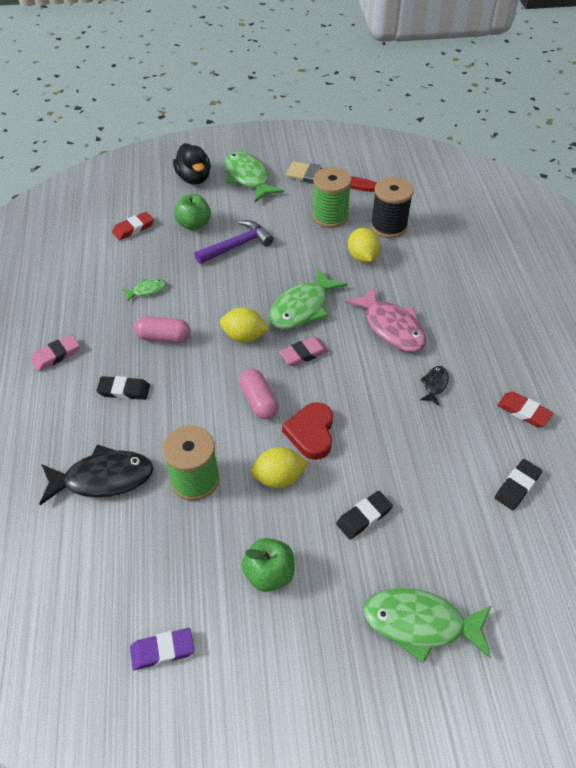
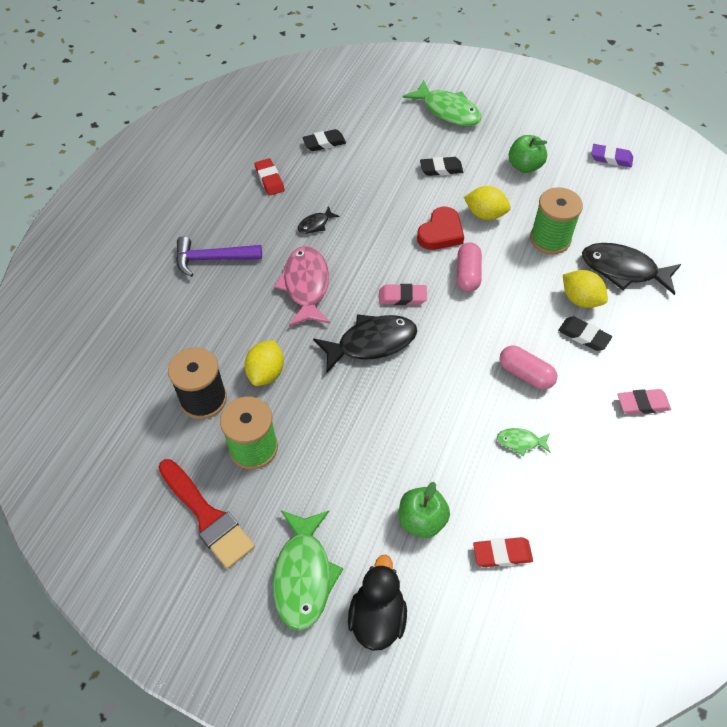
camera: 150 degrees left, 5 degrees up
purple hammer [195,220,274,264] -> purple hammer moved to [176,236,262,277]
yellow lemon [220,307,269,343] -> yellow lemon moved to [563,270,608,308]
green fish [269,268,347,329] -> black fish [313,314,417,373]

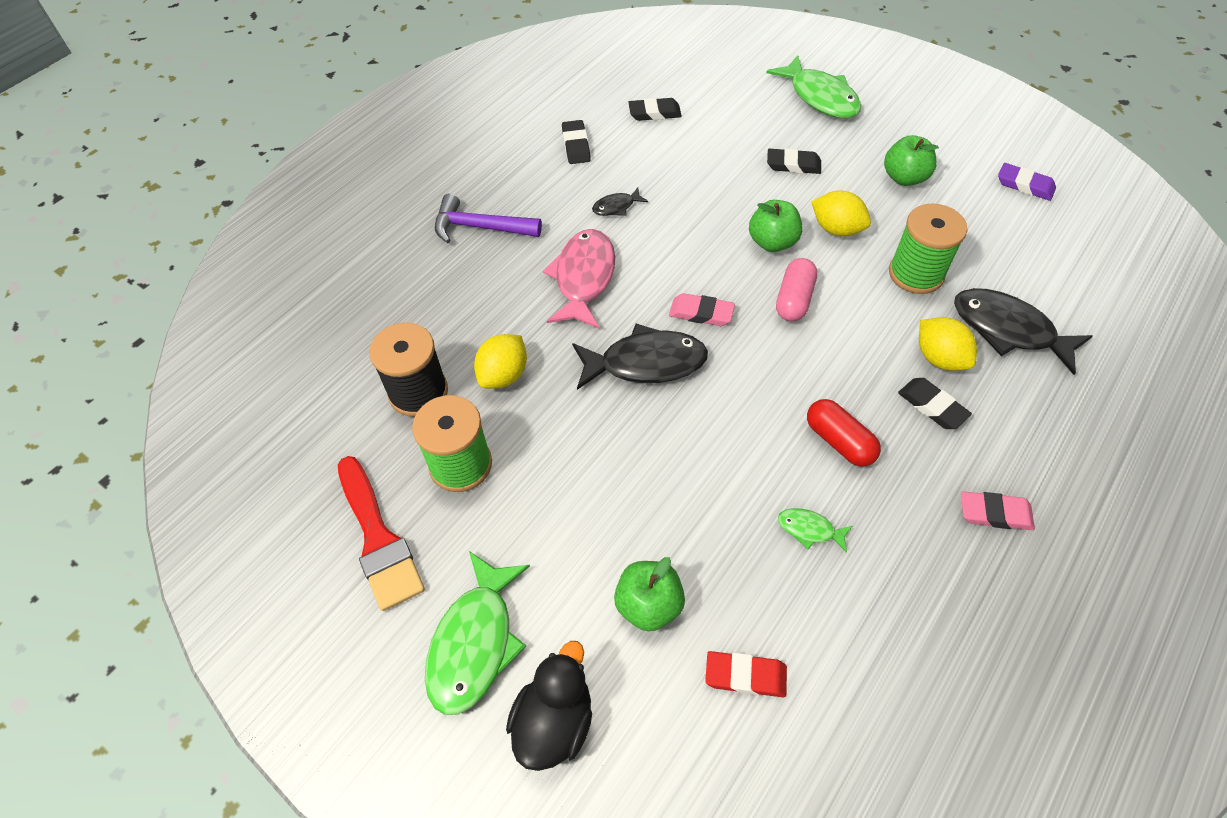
camera: 15 degrees right, 0 degrees up
red eraser [254,158,285,196] -> black eraser [562,120,591,164]
red heart [417,207,464,250] -> green apple [749,200,802,252]
pink capsule [499,345,557,390] -> red capsule [807,399,881,467]

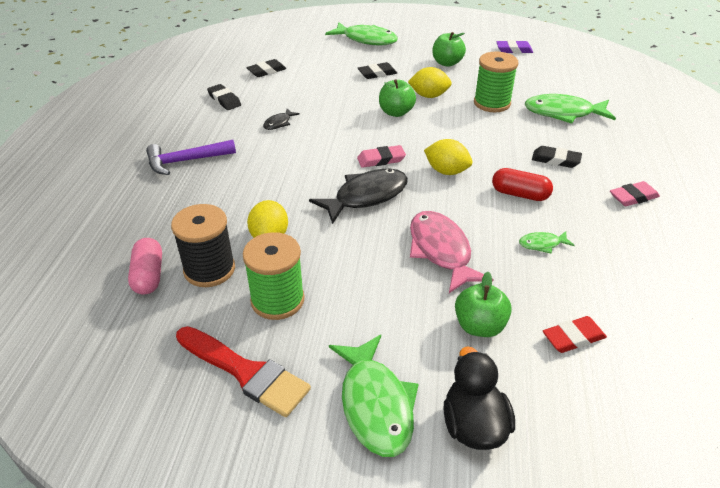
camera: 30 degrees left, 15 degrees down
pink fish [543,229,615,329] -> pink fish moved to [410,211,494,293]
pink capsule [776,258,817,321] -> pink capsule moved to [128,238,162,294]
yellow lemon [919,317,977,371] -> yellow lemon moved to [424,139,472,175]
black fish [954,288,1093,375] -> green fish [525,94,616,124]

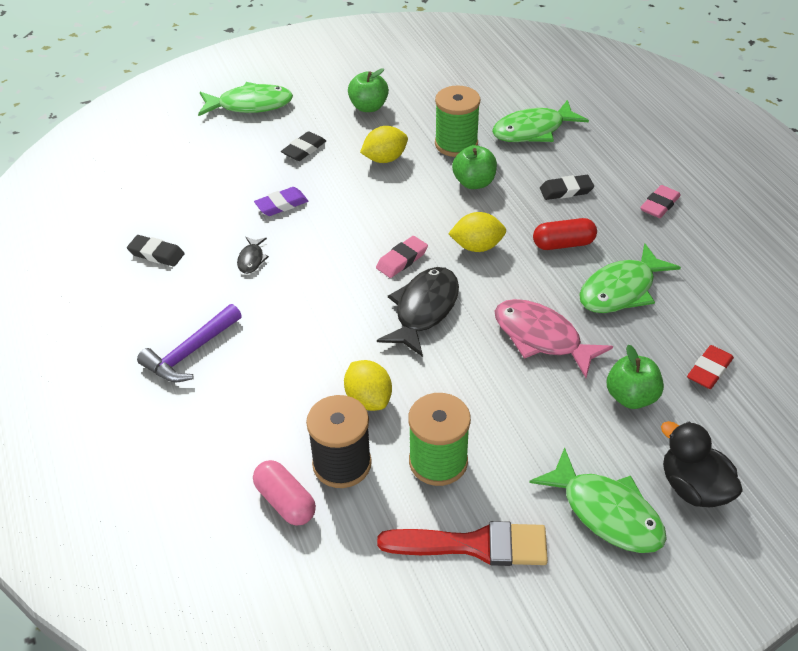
camera: 30 degrees left, 5 degrees up
black eraser [246,59,287,77] -> none
green apple [379,79,416,117] -> green apple moved to [452,145,497,189]
purple eraser [496,40,533,53] -> purple eraser moved to [254,187,308,216]
green fish [519,231,575,254] -> green fish [579,243,681,313], size x2.08

